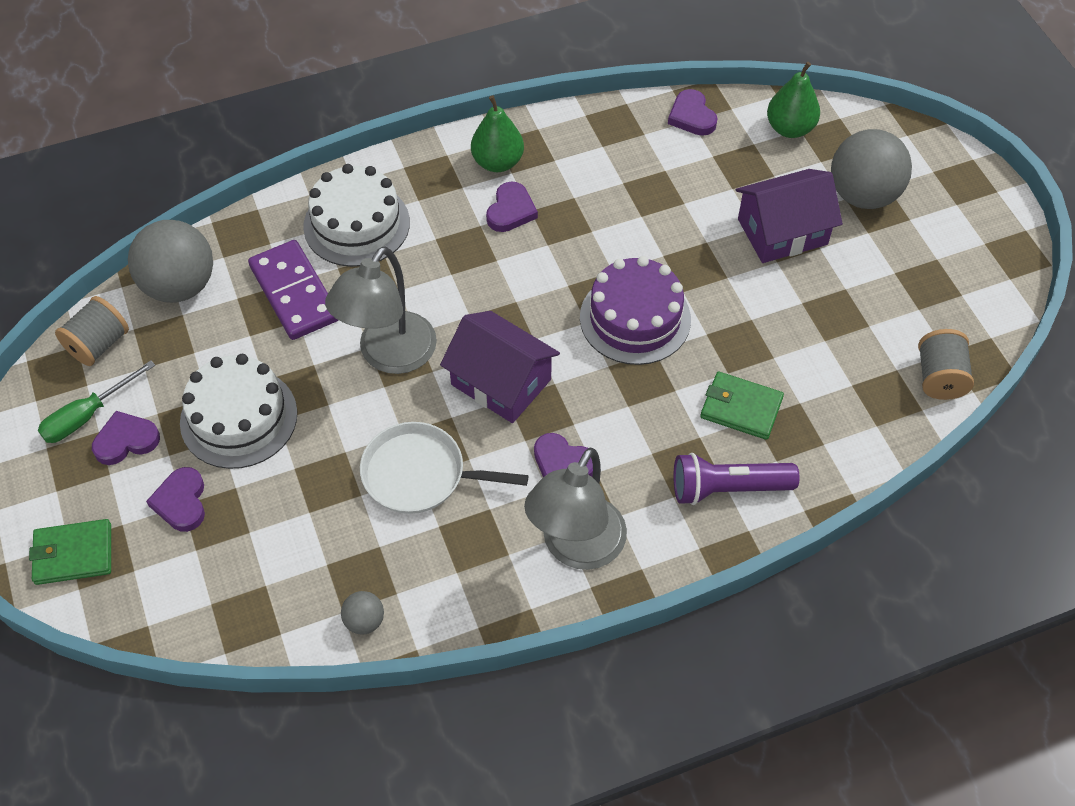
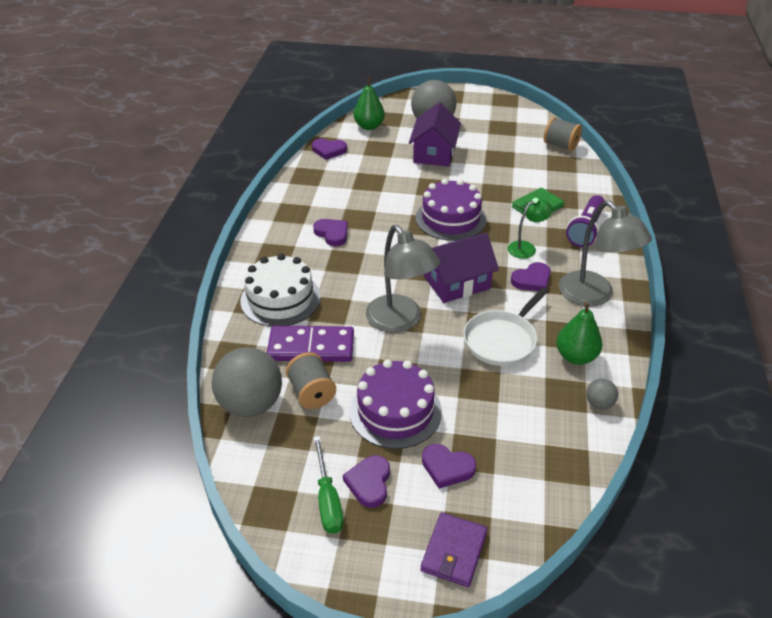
camera: 60 degrees left, 15 degrees down
green wallet [29,519,111,585] -> purple wallet [421,512,488,587]
grey spool [55,296,129,366] -> grey spool moved to [286,352,336,409]
white cake [180,354,297,469] -> purple cake [349,360,442,449]
green pear [471,95,524,172] -> green pear moved to [556,302,603,365]
none -> green lamp [508,198,552,259]

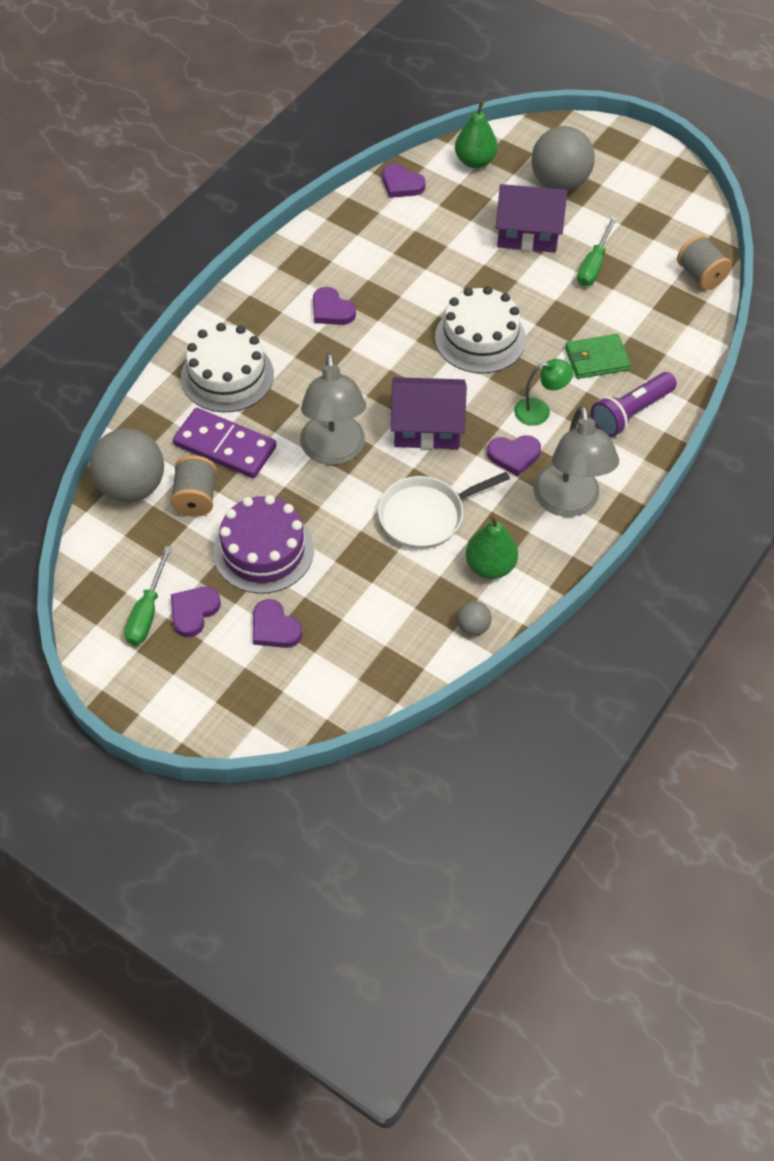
camera: 25 degrees right, 15 degrees up
purple heart [313,219,348,246] -> purple heart turned 150 degrees clockwise [313,287,356,325]
purple house [409,103,461,166] -> purple house turned 60 degrees clockwise [496,184,567,252]
purple cake [416,179,487,241] -> white cake [435,286,526,374]
purple wallet [421,512,488,587] -> none
none -> green screwdriver [577,217,617,286]

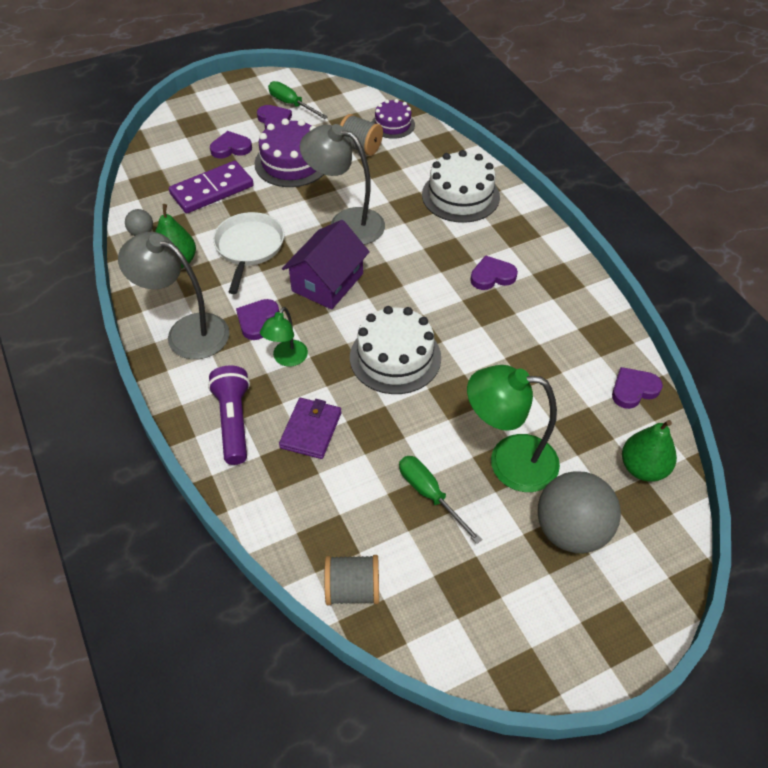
camera: 120 degrees right, 5 degrees down
grey ball [90,429,164,502] -> purple cake [372,99,415,139]
purple domino [173,408,276,478] -> purple domino moved to [169,161,253,213]
purple house [496,184,567,252] -> green lamp [467,365,560,492]
green wallet [565,334,631,379] -> purple wallet [279,398,342,459]

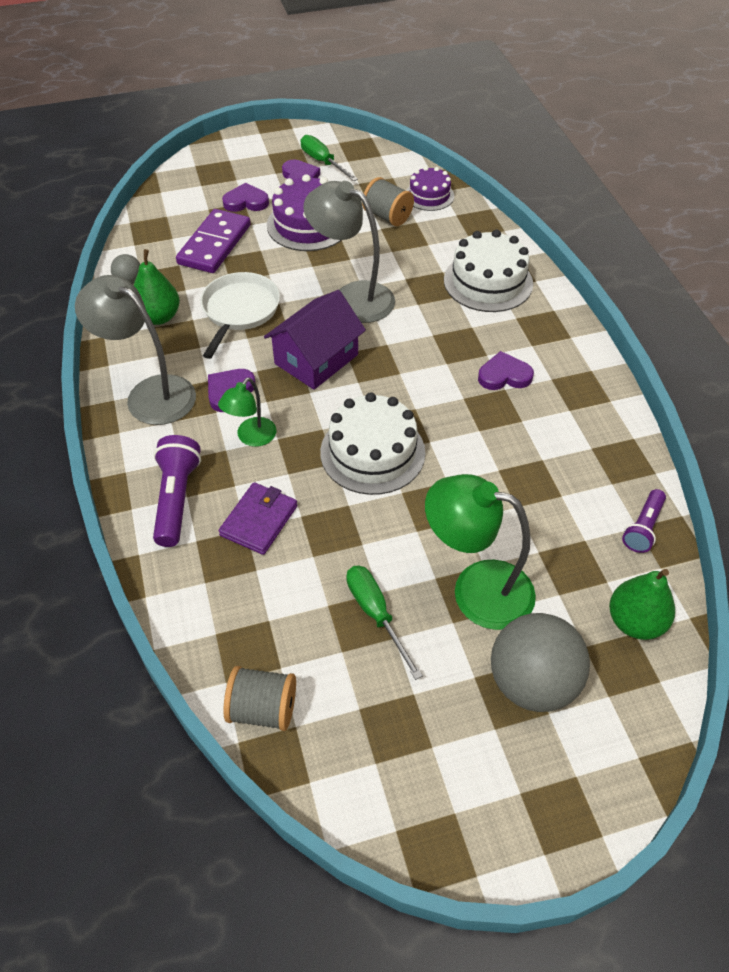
camera: 10 degrees right, 0 degrees up
purple domino [169,161,253,213] -> purple domino turned 45 degrees counterclockwise [176,209,251,273]
purple heart [612,367,663,409] -> purple flashlight [622,489,666,553]

